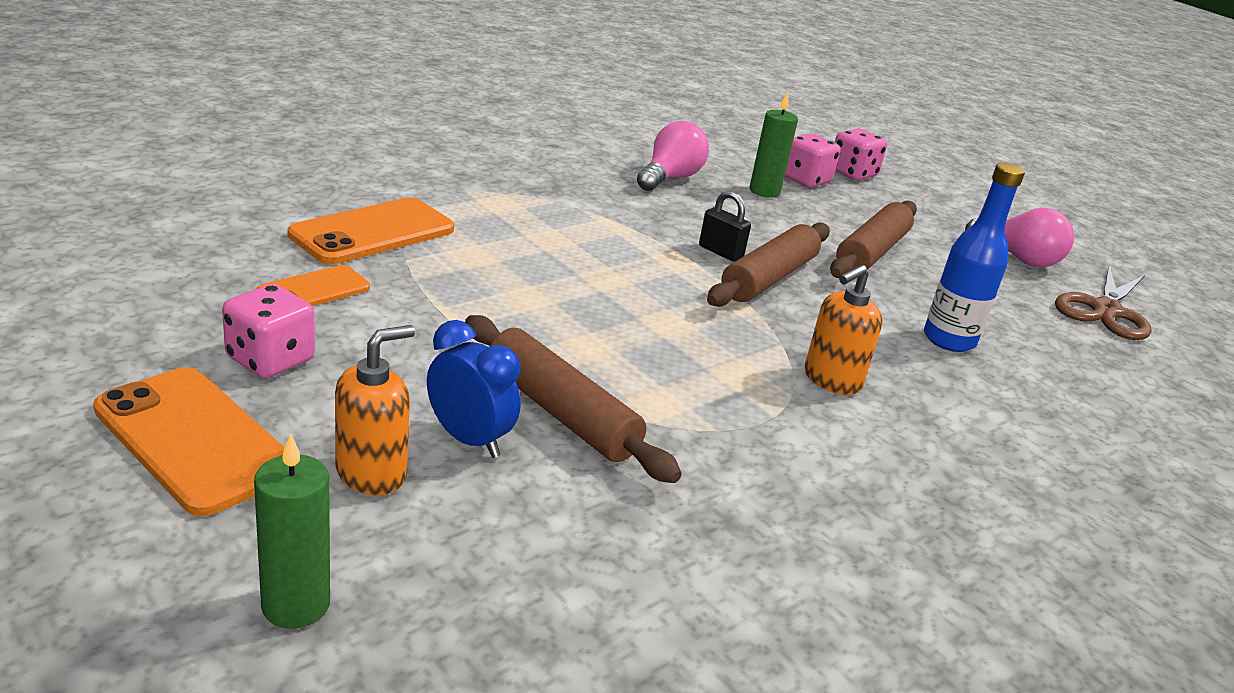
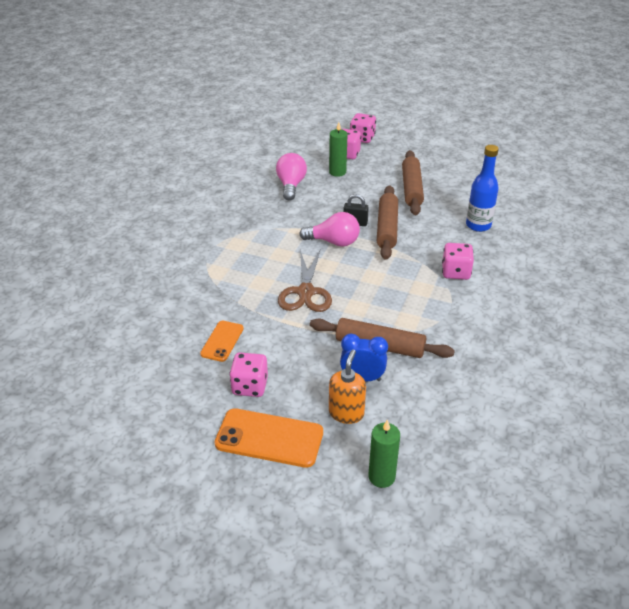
camera: 25 degrees left, 10 degrees up
orange phone [288,197,454,264] -> none
orange soap dispenser [805,265,882,395] -> pink dice [442,243,474,280]
pink light bulb [965,208,1074,267] -> pink light bulb moved to [299,212,360,247]
brown scissors [1055,265,1152,340] -> brown scissors moved to [278,250,332,312]

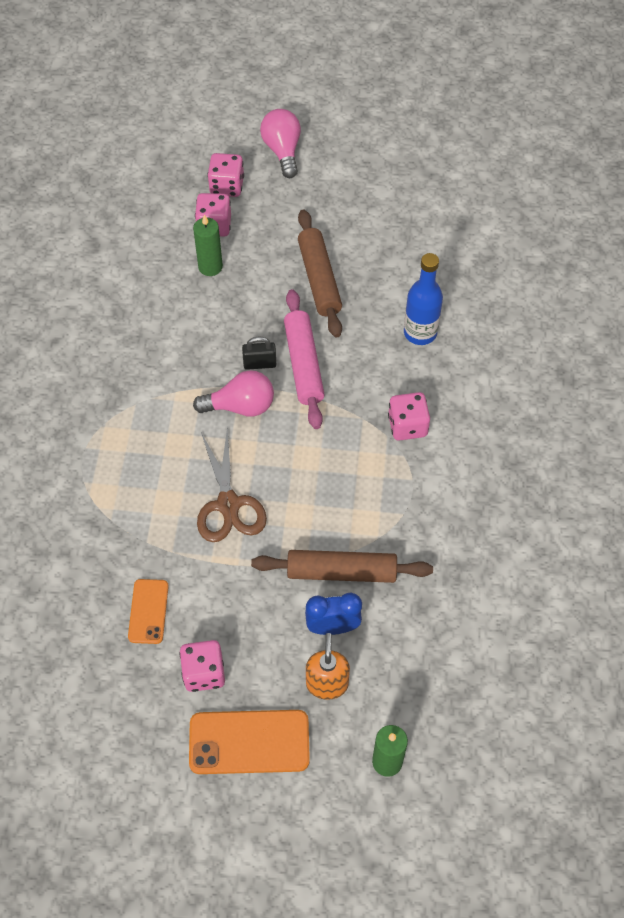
camera: 15 degrees left, 20 degrees up
pink light bulb [276,153,307,201] -> pink light bulb moved to [260,109,301,178]
brown rolling pin [377,185,398,260] -> pink rolling pin [284,289,325,429]

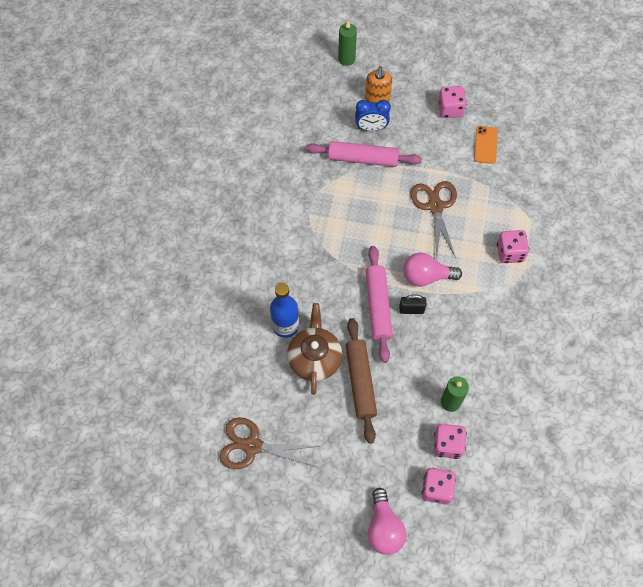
camera: 175 degrees left, 5 degrees up
orange phone [189,710,310,774] -> none
brown rolling pin [251,550,433,583] -> pink rolling pin [306,141,422,167]
pink dice [388,392,430,441] -> pink dice moved to [497,230,529,263]
none -> brown scissors [220,417,320,469]
none -> brown teapot [287,303,342,395]

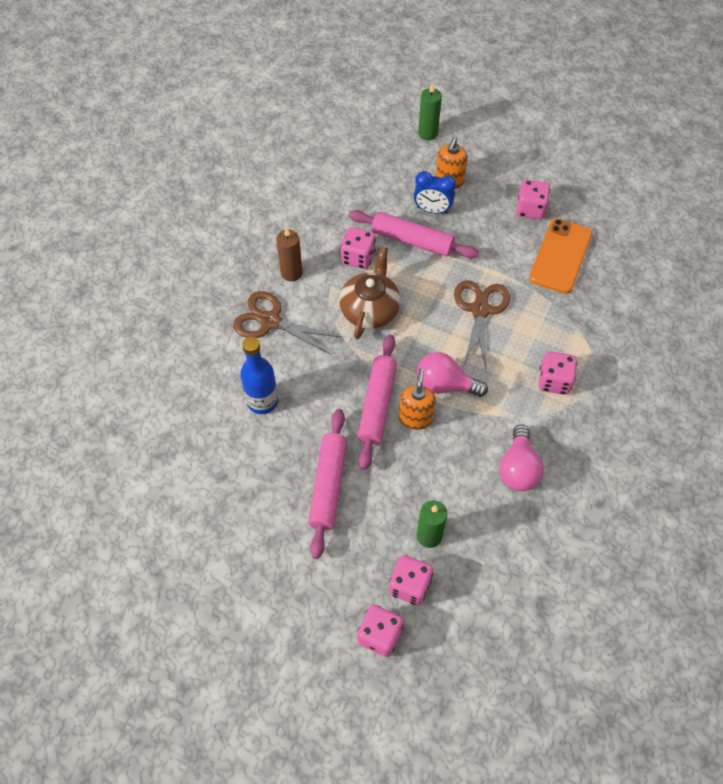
camera: 15 degrees right, 5 degrees down
brown scissors [220,417,320,469] -> brown scissors moved to [233,291,340,354]
brown teapot [287,303,342,395] -> brown teapot moved to [339,246,401,340]
brown rolling pin [345,318,377,444] -> pink rolling pin [308,409,347,559]
pink light bulb [368,488,407,555] -> pink light bulb moved to [499,424,544,491]
black padlock [399,294,426,314] -> orange soap dispenser [399,368,436,430]
orange phone [474,126,498,164] -> orange phone [529,218,592,294], size x1.68
none -> brown candle [276,227,302,281]
none -> pink dice [340,227,376,269]

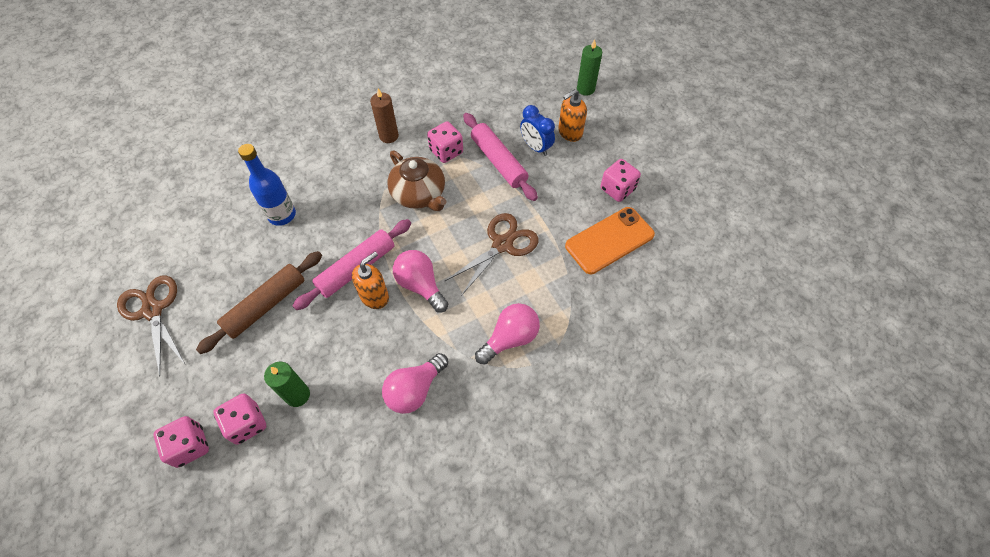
camera: 35 degrees right, 0 degrees up
brown scissors [233,291,340,354] -> brown scissors moved to [117,275,185,376]
pink rolling pin [308,409,347,559] -> brown rolling pin [196,251,322,354]
brown teapot [339,246,401,340] -> brown teapot turned 90 degrees clockwise [387,151,446,211]
pink dice [539,351,577,395] -> pink light bulb [475,303,540,365]

